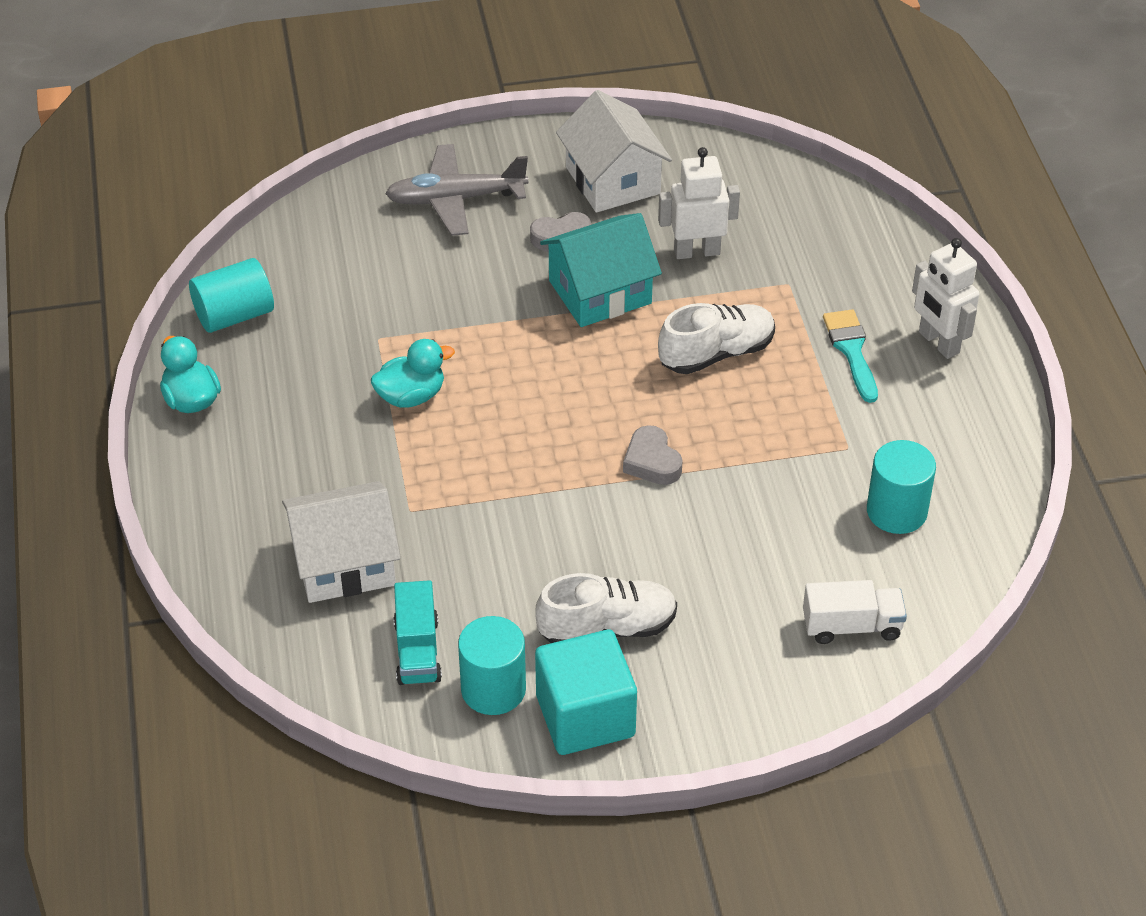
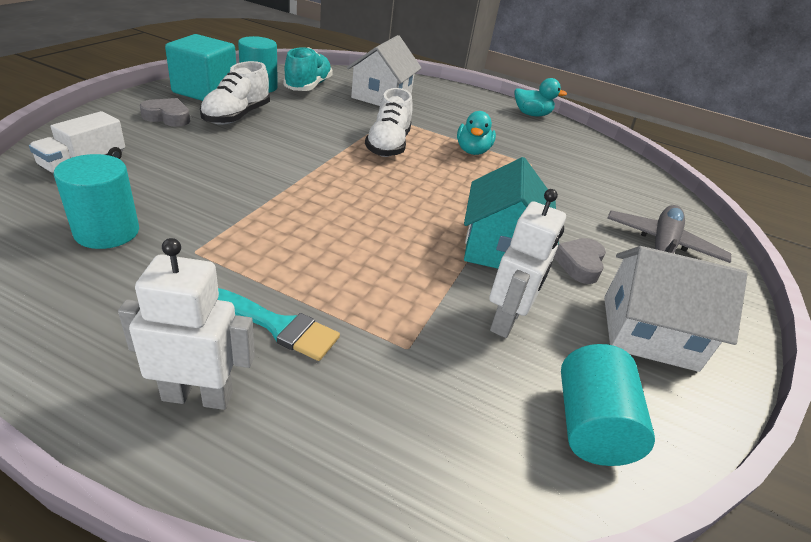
camera: 120 degrees right, 10 degrees down
turquoise cylinder [189,258,274,333] -> turquoise cylinder moved to [561,344,655,466]
turquoise truck [393,580,442,685] -> turquoise shoe [283,47,333,91]
grey heart [623,425,683,485] -> grey heart moved to [140,98,190,127]
white shoe [658,303,775,374] -> white shoe moved to [365,88,413,157]

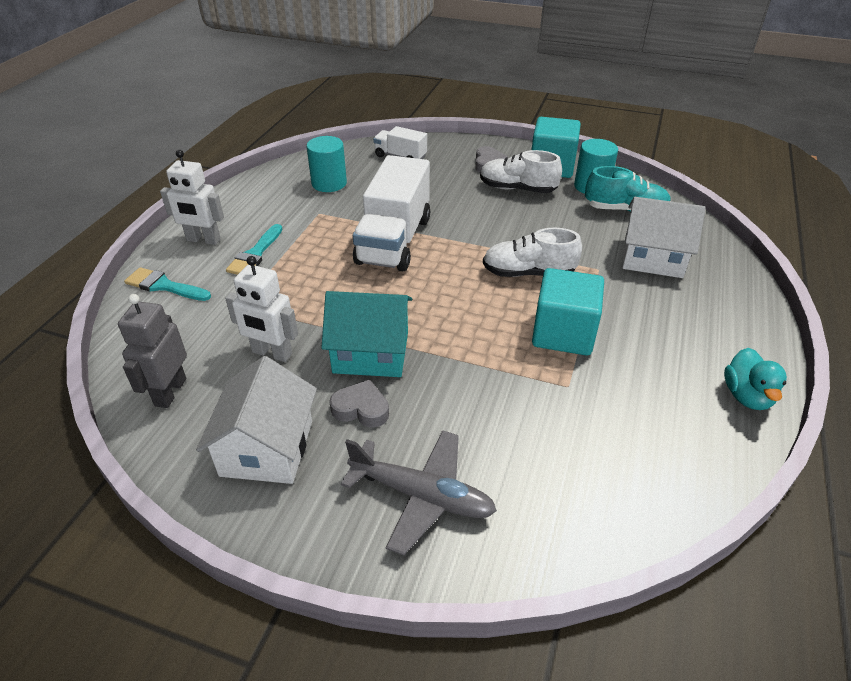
camera: 90 degrees right, 5 degrees up
white robot [118,238,255,410] -> white robot turned 105 degrees clockwise [160,150,224,245]
turquoise duck [457,111,496,155] -> turquoise cube [532,268,604,355]
turquoise cylinder [561,344,655,466] -> grey robot [118,294,187,408]
none -> turquoise brush [124,267,211,301]
none -> white truck [353,155,430,271]

